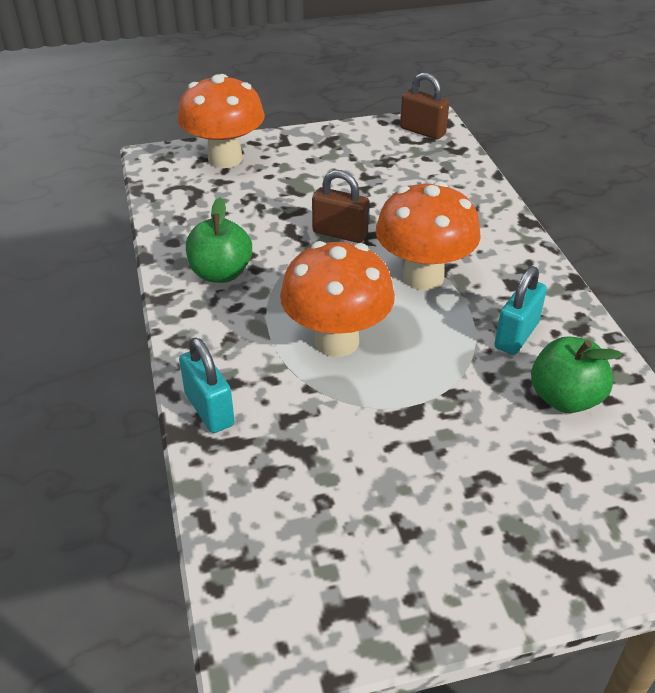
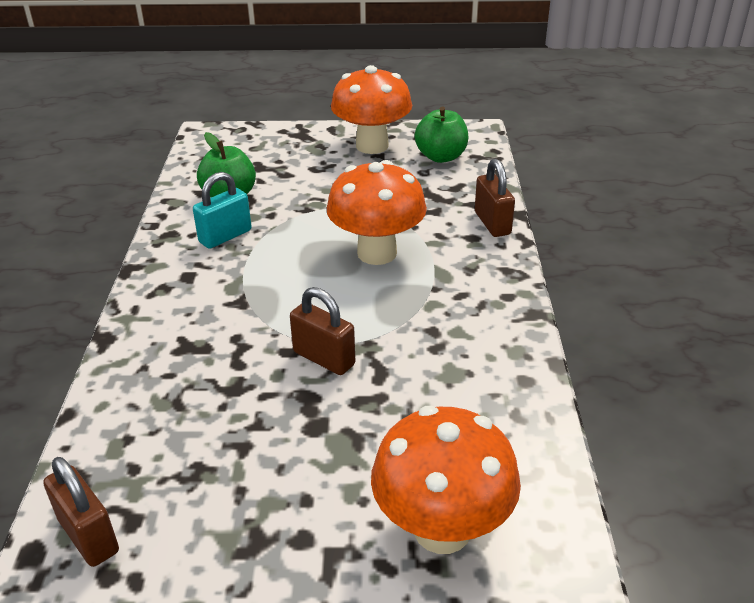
camera: 165 degrees left, 5 degrees down
turquoise padlock [179,338,234,433] -> brown padlock [475,159,515,237]
green apple [186,198,252,283] -> green apple moved to [415,107,469,163]
orange mushroom [376,181,481,290] -> orange mushroom moved to [331,65,412,154]

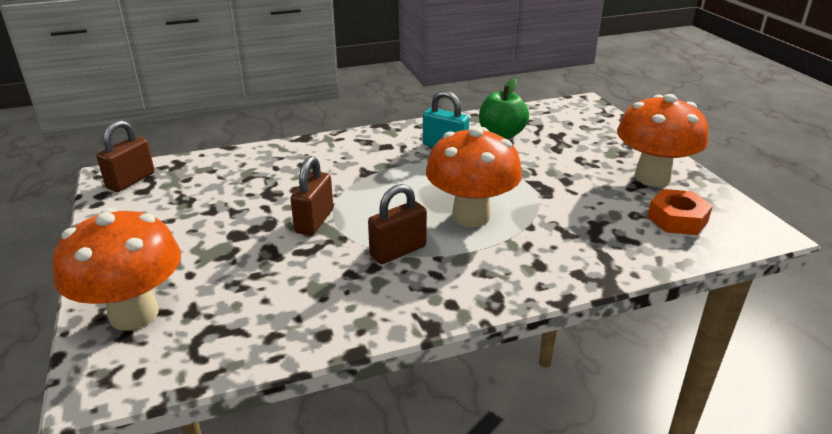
camera: 70 degrees right, 5 degrees down
green apple [415,107,469,163] -> orange nut [647,189,713,235]
brown padlock [475,159,515,237] -> brown padlock moved to [368,184,427,264]

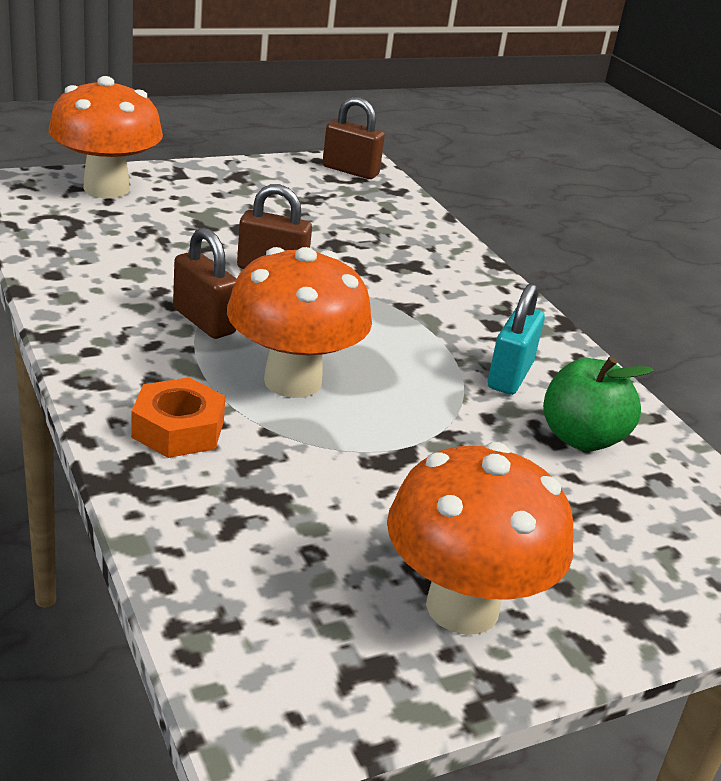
camera: 80 degrees right, 0 degrees up
orange nut [647,189,713,235] -> orange nut moved to [131,377,225,458]

